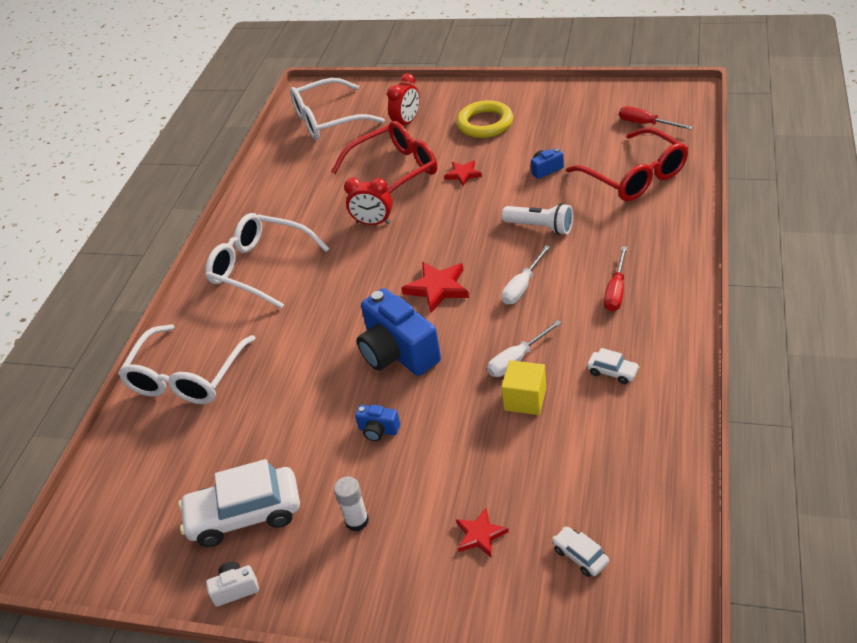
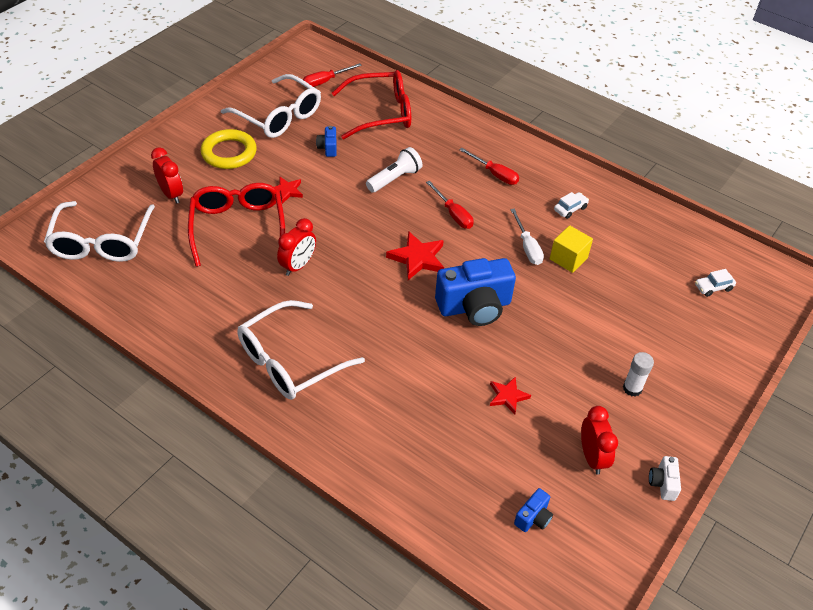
camera: 75 degrees left, 5 degrees up
white glasses [118,324,256,404] -> white glasses moved to [221,74,321,138]
white car [178,459,300,547] -> red clock [581,406,618,475]
blue camera [355,405,400,441] -> blue camera moved to [514,488,553,532]
red star [456,508,509,558] -> red star moved to [490,376,531,415]
white screwdriver [502,245,551,305] -> red screwdriver [426,181,474,229]

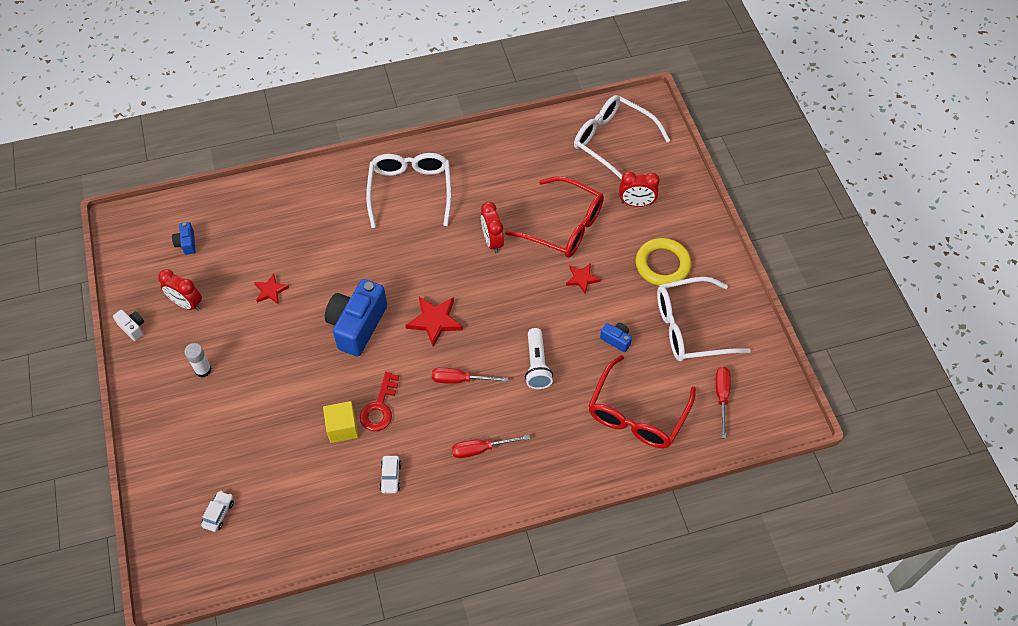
camera: 130 degrees right, 10 degrees up
white screwdriver [510,208,544,265] -> red key [360,372,399,431]

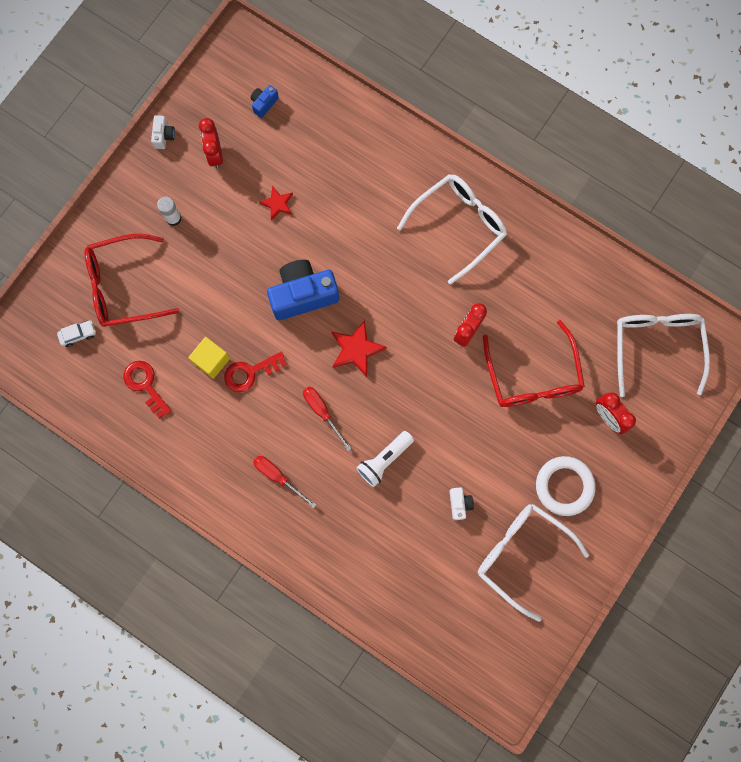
camera: 50 degrees right, 20 degrees up
white car [380,456,401,494] -> none
red star [566,263,601,294] -> none
red glasses [588,355,696,448] -> red glasses moved to [84,234,179,327]
blue camera [600,323,632,352] -> white camera [450,487,474,520]
yellow ring [636,238,691,286] -> white ring [536,456,596,516]
red screwdriver [716,367,731,439] -> none
none -> red key [123,361,172,419]

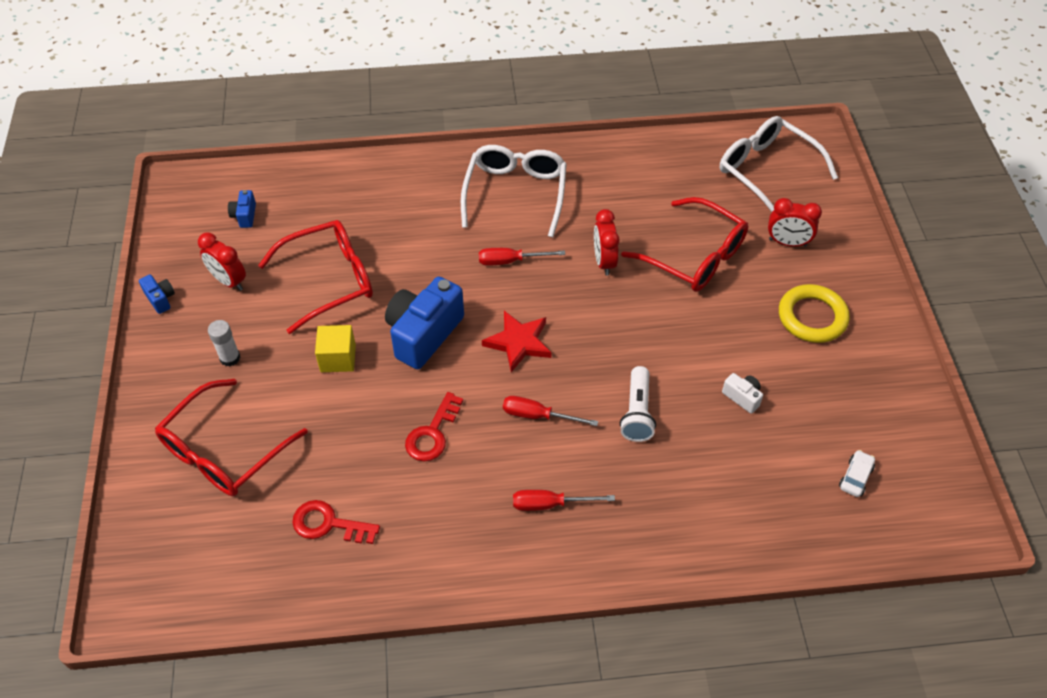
camera: 40 degrees left, 25 degrees down
white car [57,321,96,347] -> white car moved to [839,450,875,497]
white camera [151,115,175,149] -> blue camera [139,274,175,314]
yellow cube [188,337,230,379] -> yellow cube moved to [315,325,356,372]
red star [259,186,293,220] -> red glasses [258,220,373,334]
white glasses [478,504,589,622] -> none
white ring [536,456,596,516] -> yellow ring [779,284,850,343]
none -> red screwdriver [479,248,565,266]

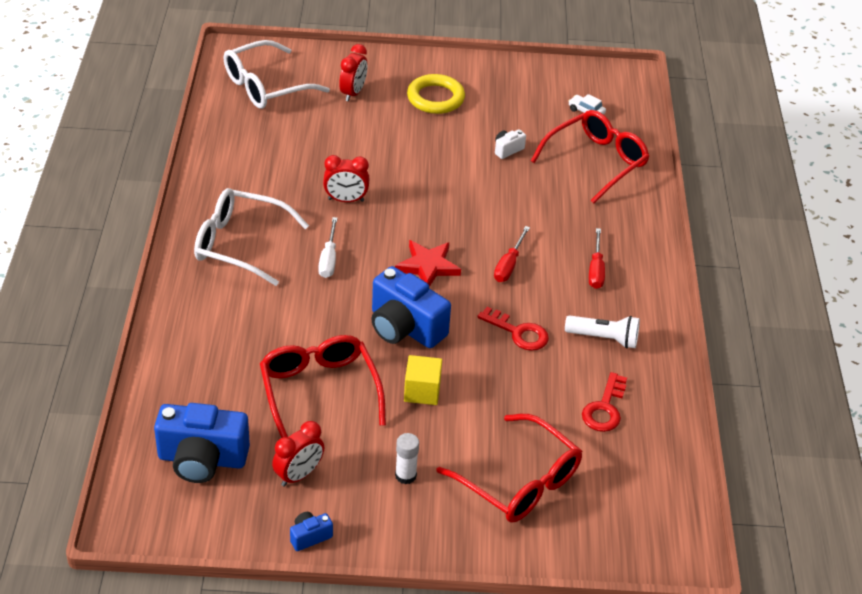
camera: 85 degrees left, 10 degrees down
blue camera [228,190,256,228] -> blue camera [154,403,250,483], size x2.23
red screwdriver [479,248,565,266] -> white screwdriver [318,217,337,278]
white flashlight [620,366,656,442] -> white flashlight moved to [565,315,640,349]
red glasses [621,197,748,292] -> red glasses moved to [531,110,649,204]

